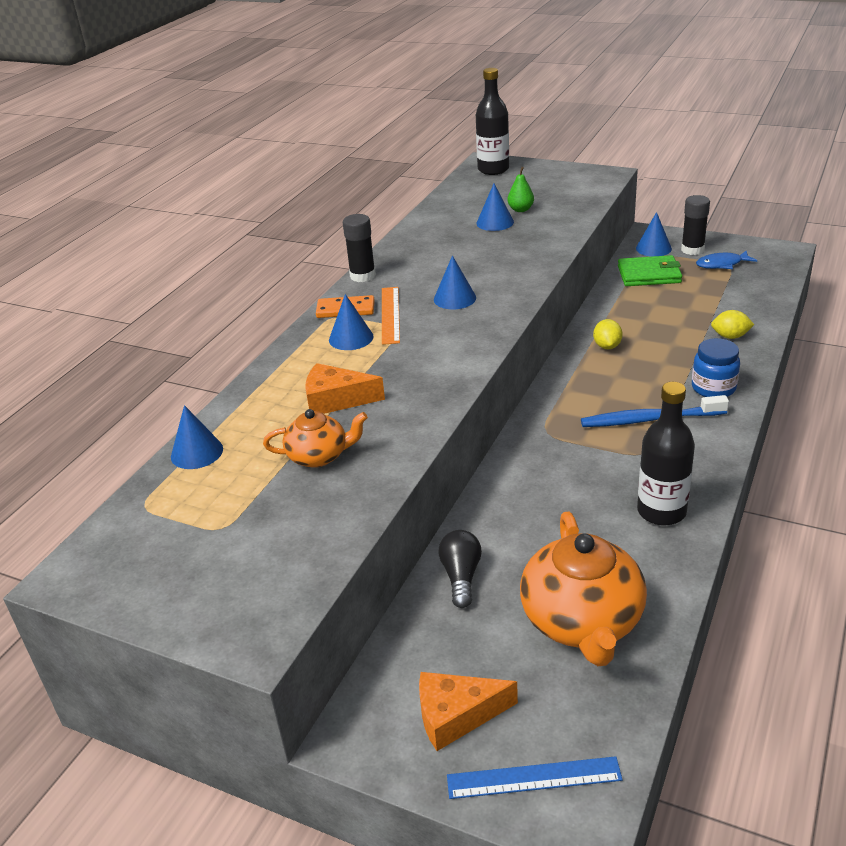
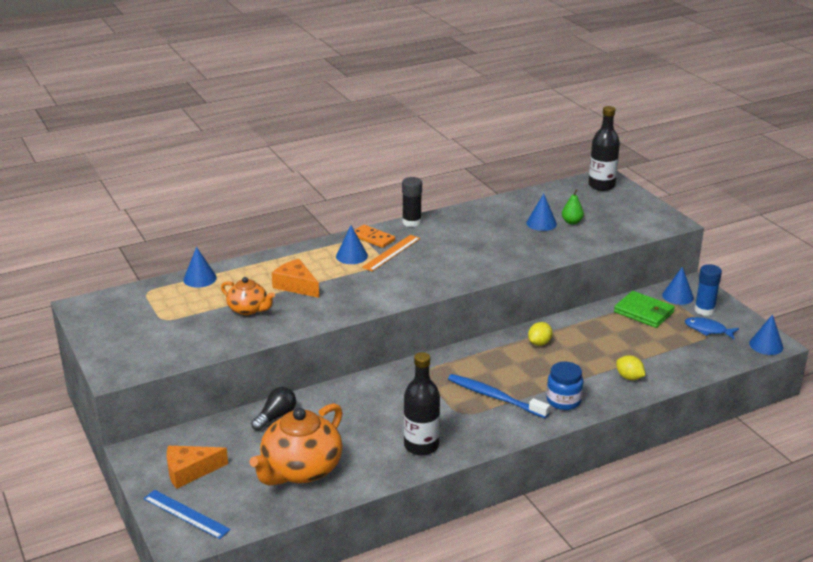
camera: 35 degrees right, 5 degrees down
orange cheese [419,672,518,751] -> orange cheese turned 45 degrees counterclockwise [167,446,228,489]
blue cone [434,255,476,309] -> blue cone moved to [749,314,783,355]
black glue stick [681,195,710,255] -> blue glue stick [694,264,722,316]

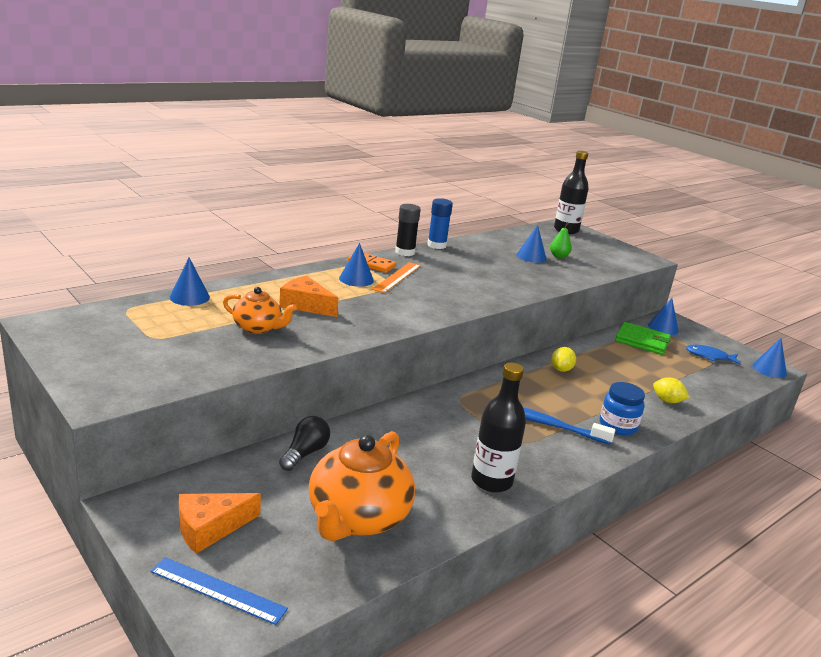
camera: 15 degrees left, 5 degrees down
blue glue stick [694,264,722,316] -> blue glue stick moved to [427,198,453,249]

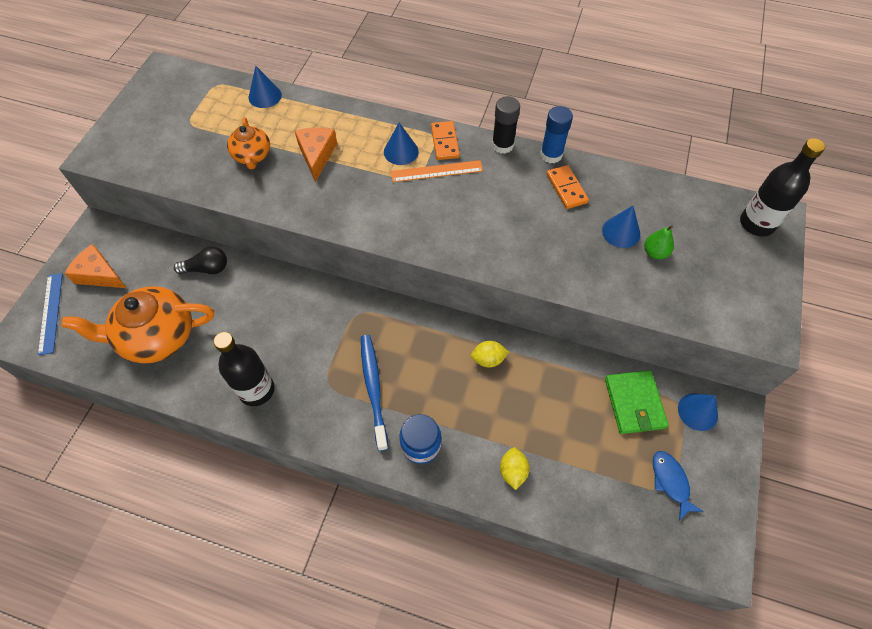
camera: 60 degrees right, 35 degrees up
blue cone [752,338,787,378] -> none
none -> orange domino [546,165,589,209]

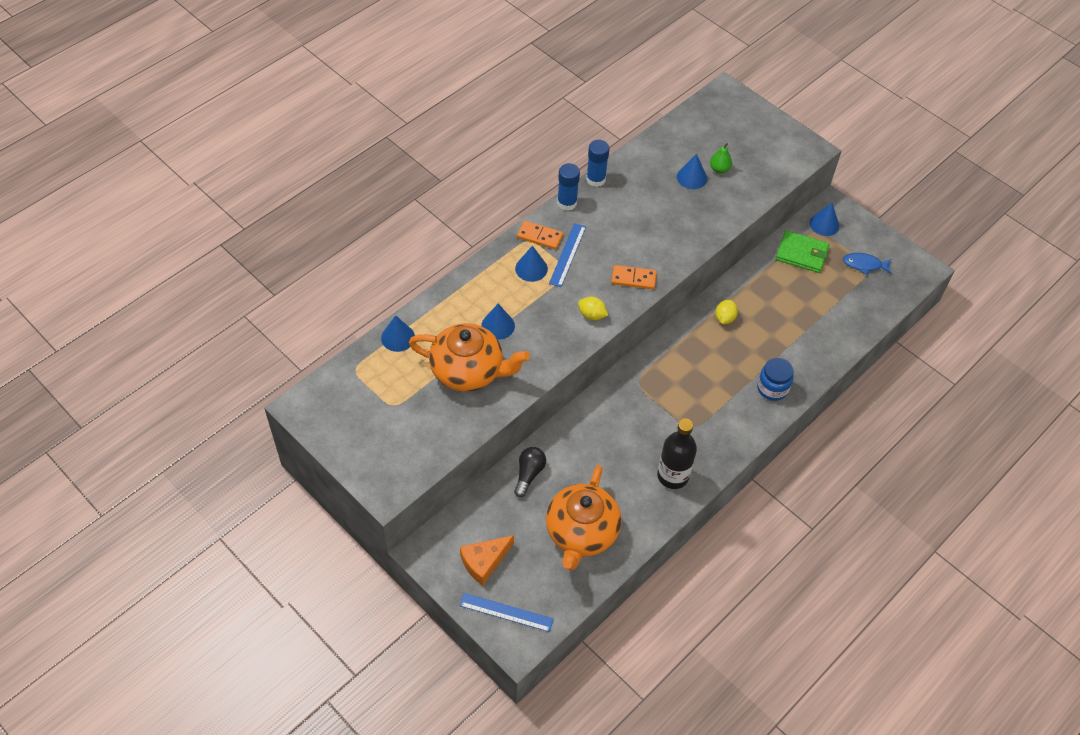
camera: 65 degrees left, 5 degrees down
orange teapot [227,117,270,169] -> orange teapot [409,323,530,392], size x1.80
orange cheese [295,127,337,182] -> blue cone [481,304,515,340]
blue toothbrush [361,335,388,451] -> none
orange ruler [391,160,483,182] -> blue ruler [549,223,586,287]
black glue stick [492,96,520,154] -> blue glue stick [557,163,580,211]
yellow lemon [500,447,530,490] -> yellow lemon moved to [578,297,608,320]
orange domino [546,165,589,209] -> orange domino moved to [611,265,657,289]
black bottle [740,138,825,237] -> none

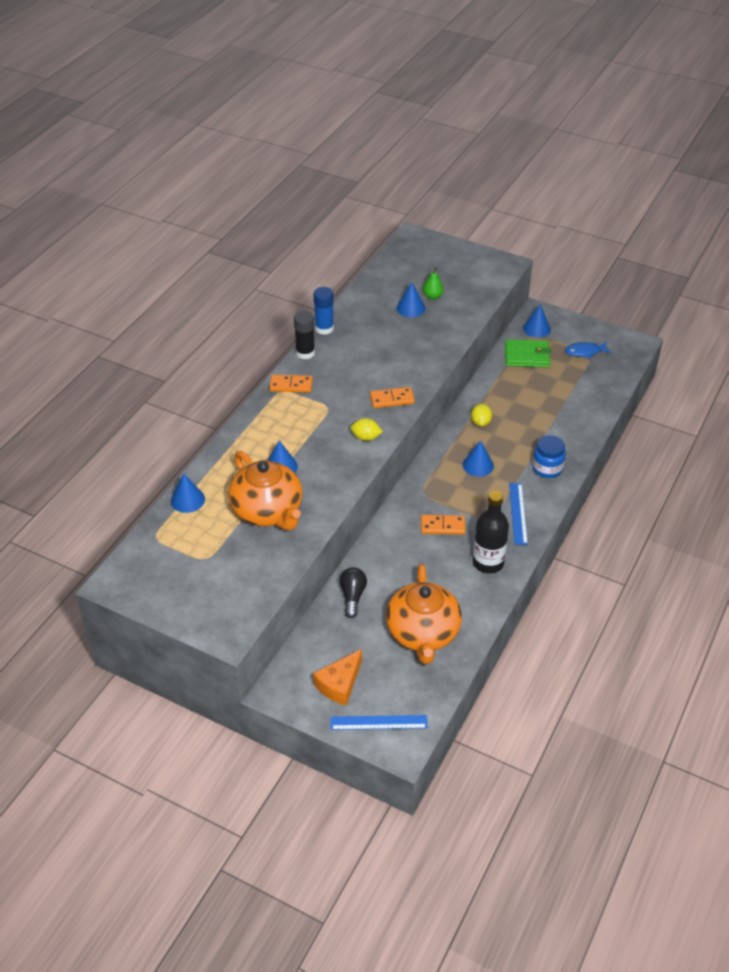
camera: 15 degrees left, 10 degrees down
orange teapot [409,323,530,392] -> orange teapot turned 60 degrees clockwise [228,451,302,530]
blue cone [515,246,548,282] -> blue cone moved to [463,440,494,477]
blue ruler [549,223,586,287] -> blue ruler moved to [509,483,528,545]
blue glue stick [557,163,580,211] -> black glue stick [294,311,315,359]
none -> orange domino [421,515,466,534]

